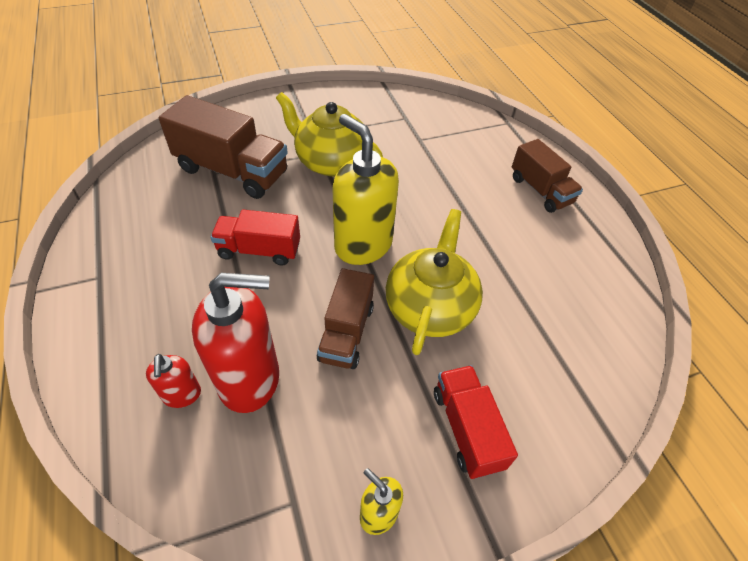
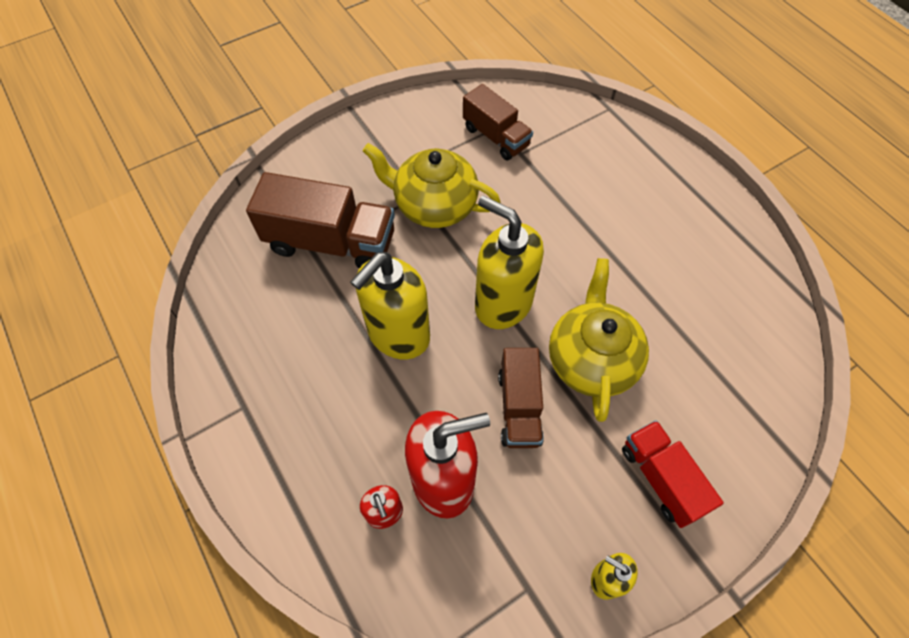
camera: 10 degrees left, 10 degrees up
red truck [211,210,300,266] -> yellow soap dispenser [350,252,430,360]
brown truck [512,139,583,213] -> brown truck moved to [463,84,533,161]

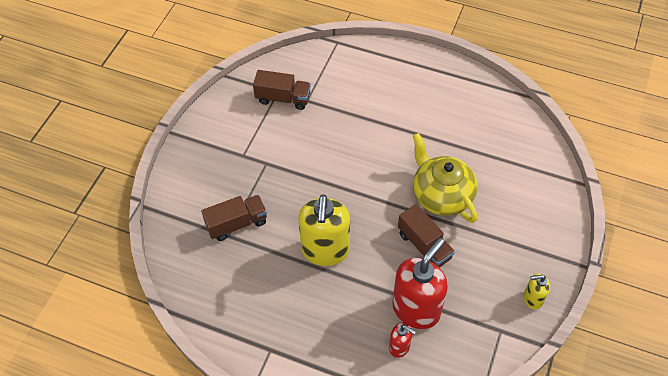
camera: 35 degrees left, 5 degrees down
brown truck [246,172,395,268] -> brown truck [201,195,267,241], size x0.63
yellow teapot [363,143,501,228] -> none
yellow soap dispenser [475,195,544,329] -> none
red truck [622,420,724,528] -> none

